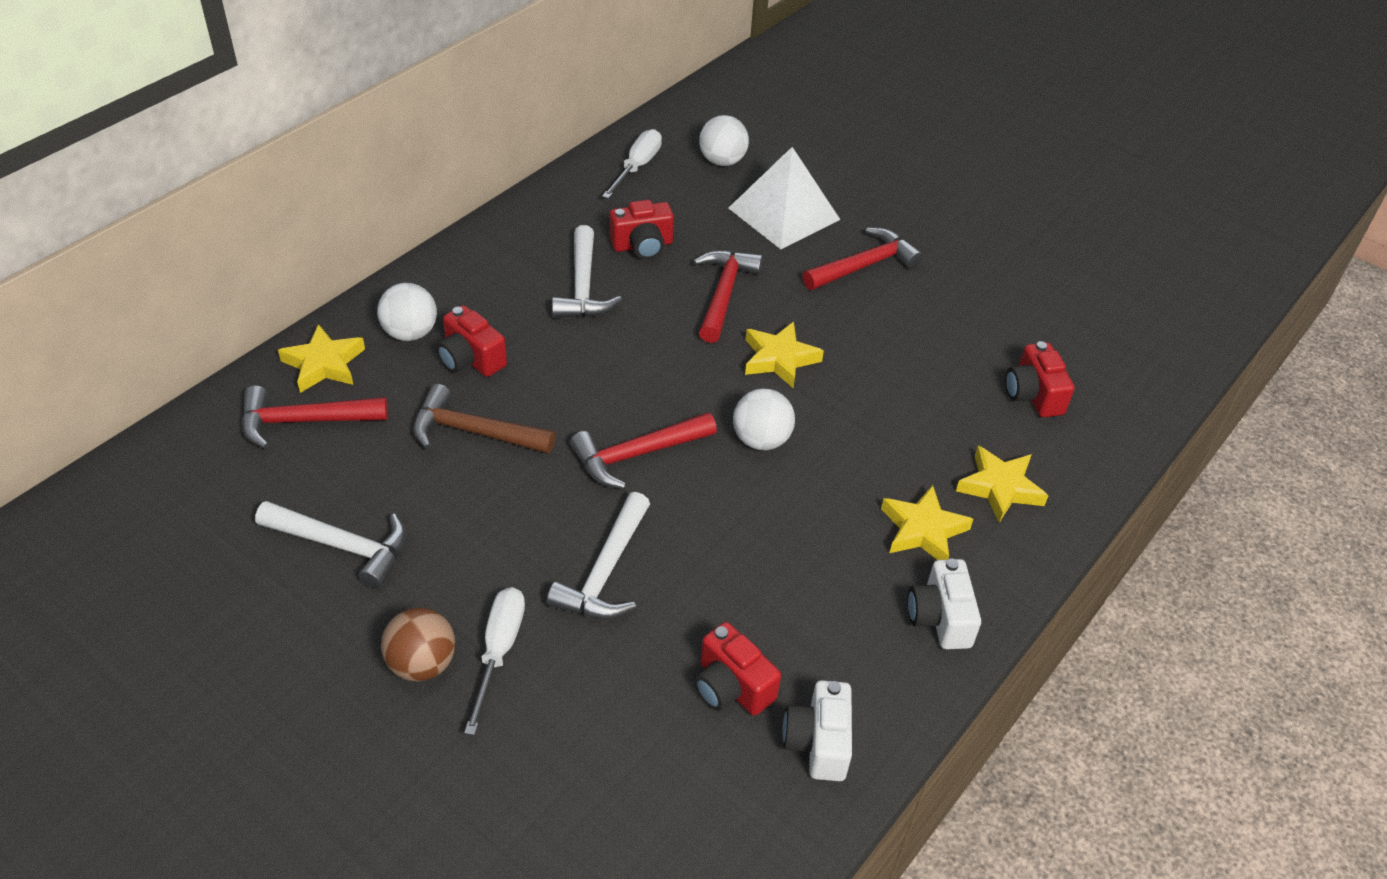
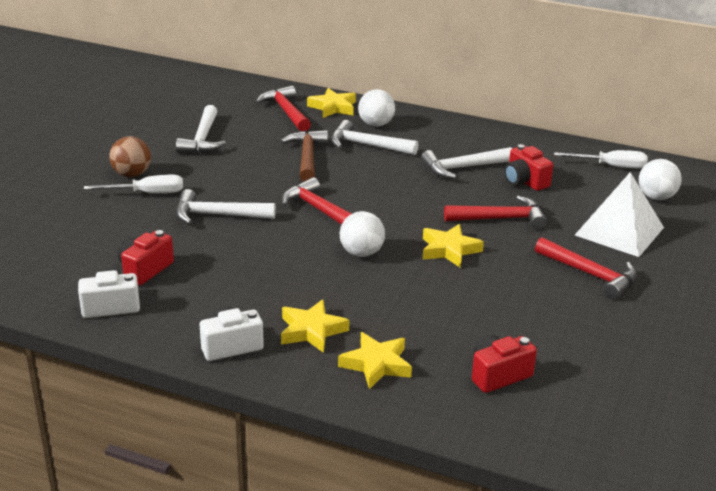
camera: 75 degrees right, 15 degrees down
red camera [437,305,507,377] -> white hammer [331,120,418,155]

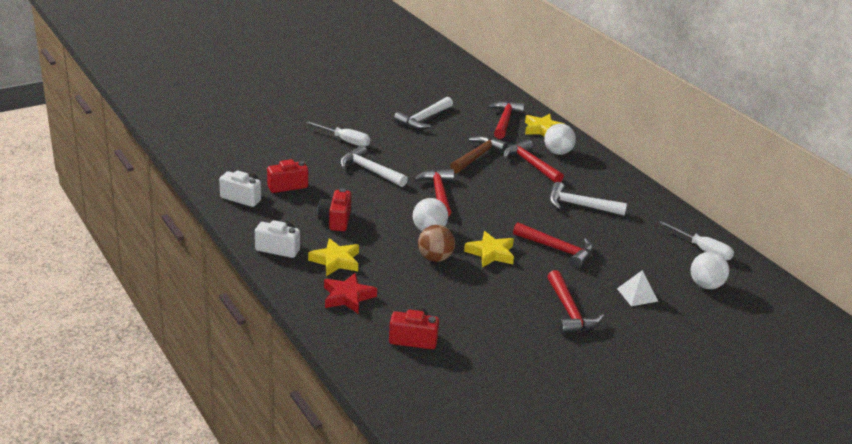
camera: 35 degrees right, 0 degrees up
brown ball [109,136,151,177] -> brown ball moved to [418,225,455,262]
white hammer [331,120,418,155] -> red hammer [503,140,564,183]
yellow star [338,332,412,389] -> red star [324,273,377,314]
red camera [504,144,553,191] -> red camera moved to [318,188,351,231]
white pyramid [575,172,664,257] -> white pyramid [617,270,658,306], size x0.51

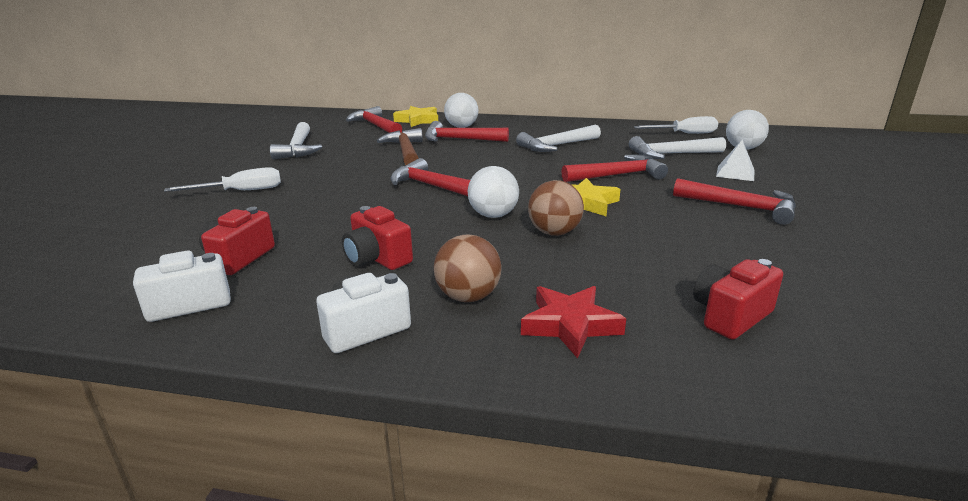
camera: 45 degrees left, 5 degrees down
yellow star [308,238,359,276] -> brown ball [434,235,501,302]
white hammer [340,146,408,187] -> white hammer moved to [629,136,726,159]

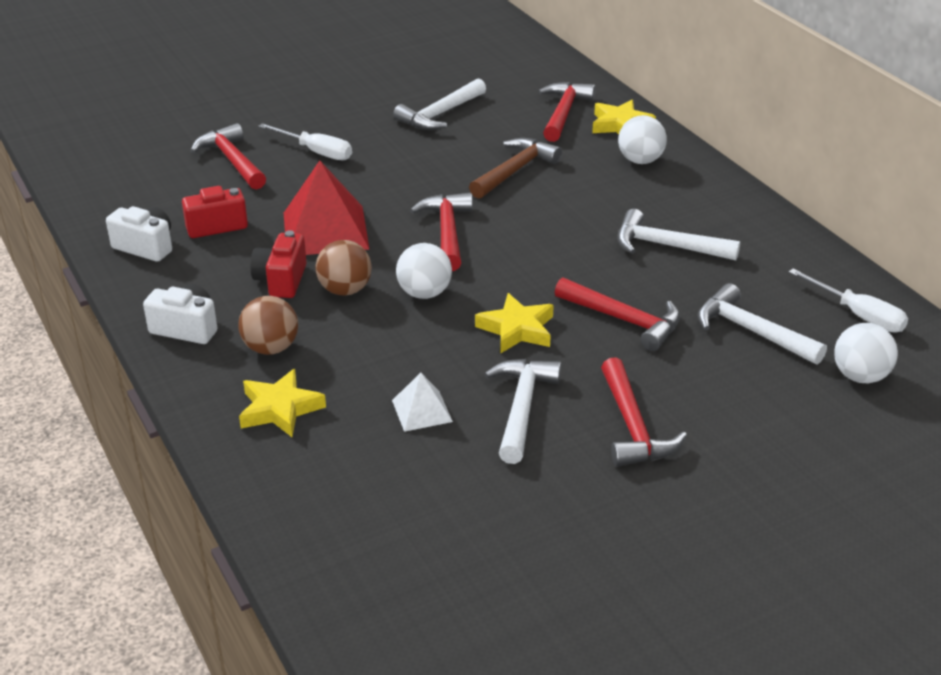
camera: 50 degrees right, 10 degrees up
red hammer [425,121,509,142] -> red hammer moved to [190,123,266,190]
red star [521,286,626,358] -> yellow star [239,369,326,437]
brown ball [528,180,584,236] -> brown ball moved to [316,240,372,296]
red camera [693,259,783,340] -> none
white pyramid [716,140,755,181] -> white pyramid moved to [392,373,453,432]
none -> red pyramid [284,161,370,255]
none -> white hammer [484,359,561,464]

